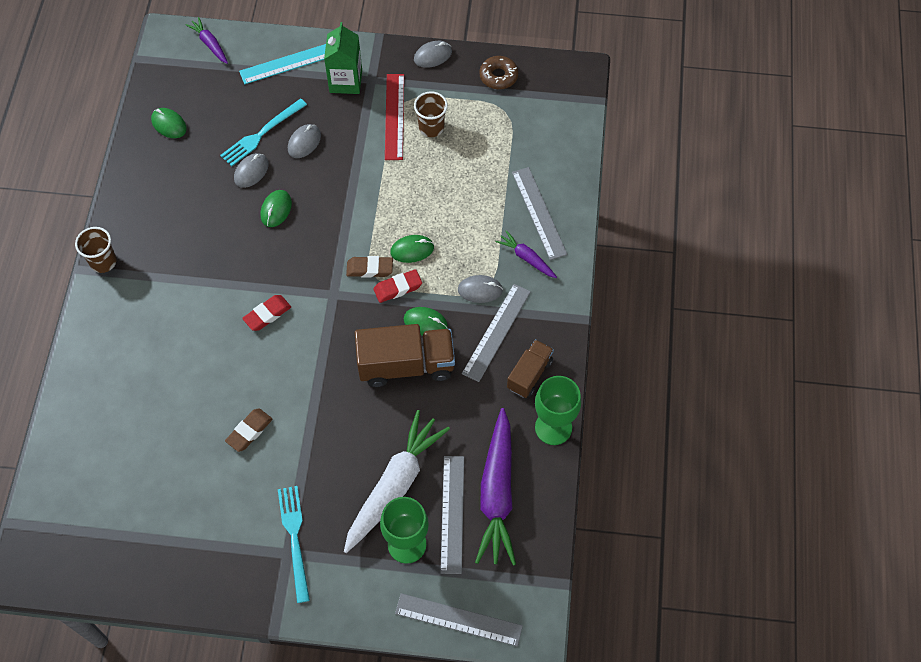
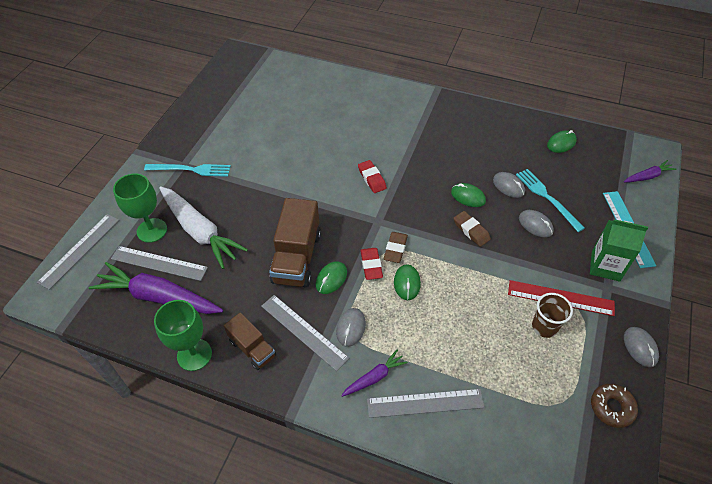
camera: 105 degrees right, 10 degrees down
brown cup [75,227,116,273] -> none
brown eraser [225,408,273,452] -> brown eraser moved to [454,211,491,247]

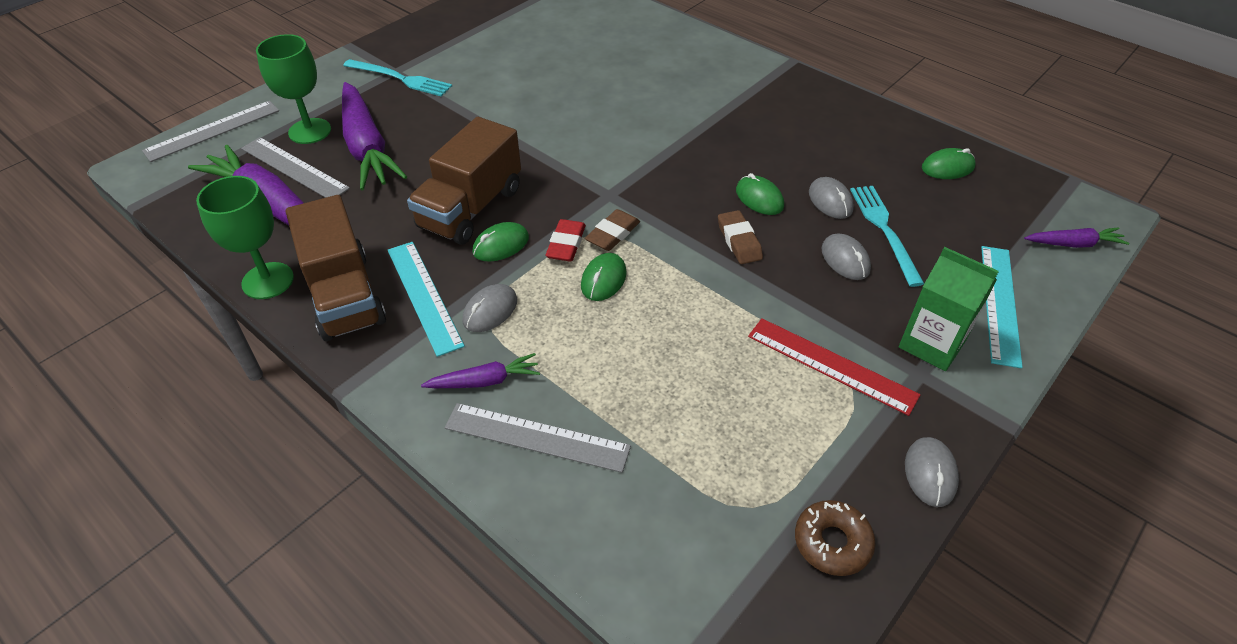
camera: 20 degrees right, 5 degrees down
white carrot [159,186,248,269] -> purple carrot [342,82,407,190]
brown truck [224,312,276,370] -> brown truck [286,195,386,341], size x1.71
grey ruler [261,295,349,371] -> turquoise ruler [388,242,465,357]
red eraser [358,160,387,193] -> none
brown cup [532,293,573,338] -> none

